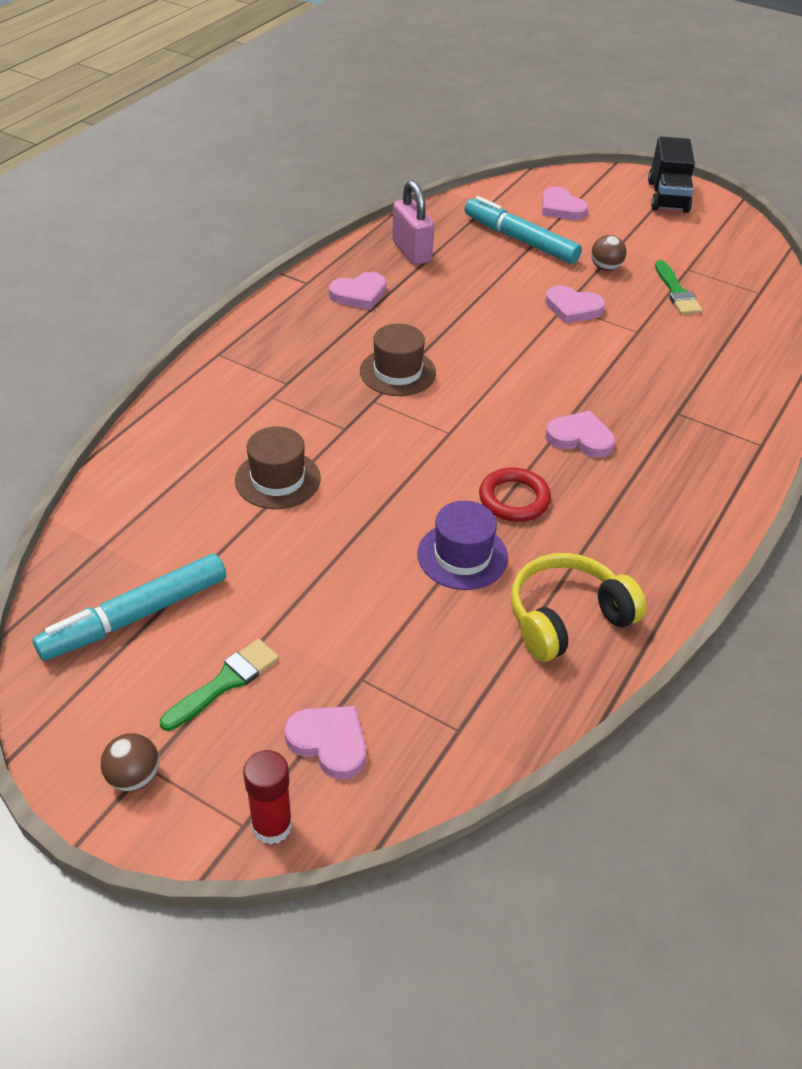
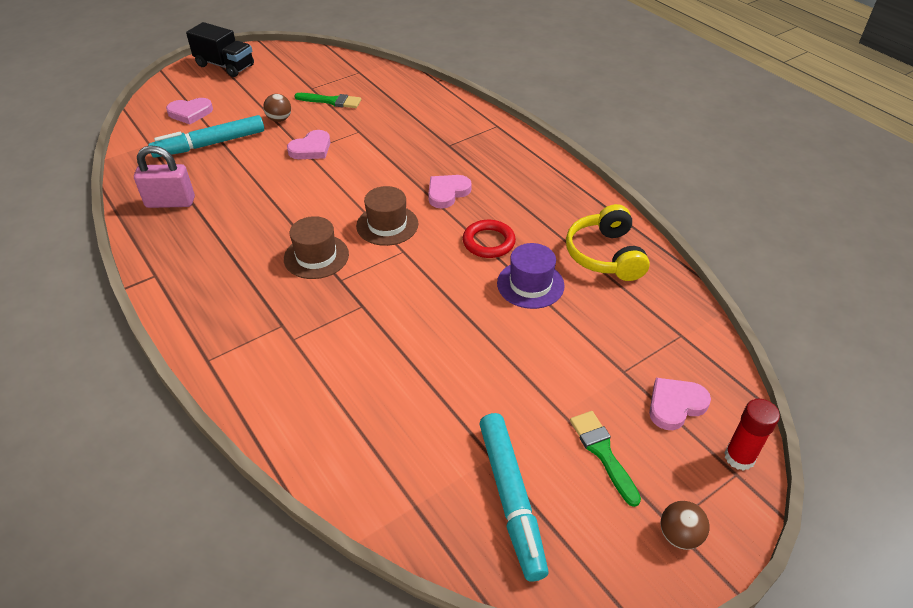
camera: 65 degrees left, 0 degrees up
brown hat [235,426,321,509] -> brown hat moved to [356,186,418,246]
pink heart [329,272,386,310] -> none

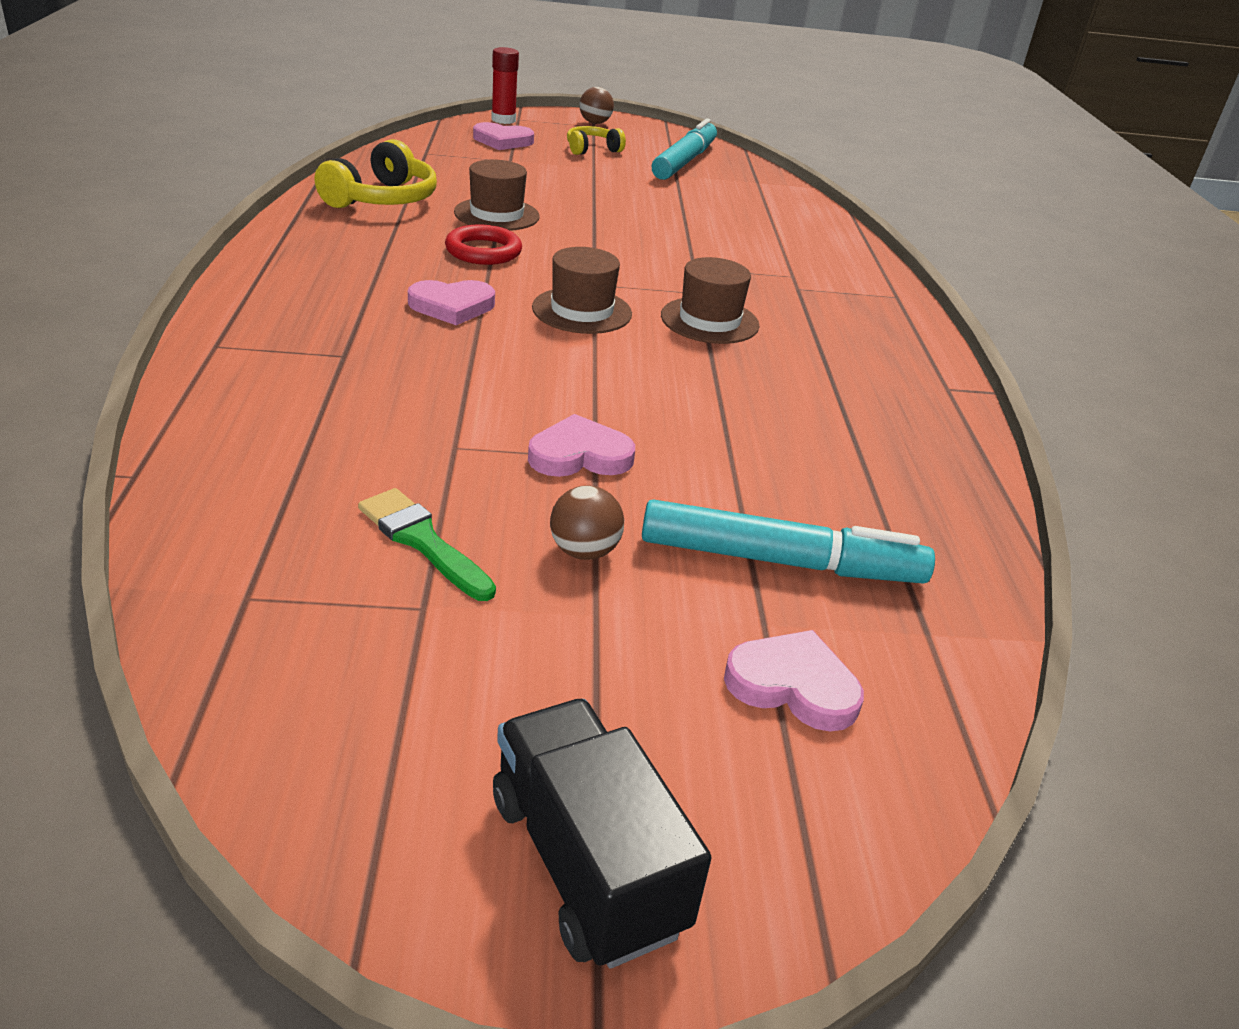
camera: 150 degrees left, 10 degrees down
pink padlock [134,145,195,208] -> none
purple hat [497,243,565,309] -> brown hat [454,160,540,231]
green brush [570,411,641,507] -> yellow headphones [567,126,626,155]

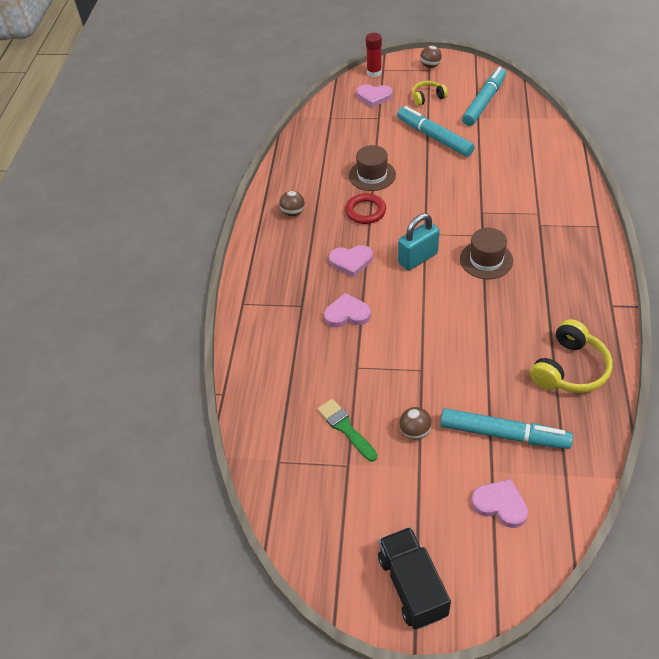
camera: 15 degrees right, 15 degrees up
yellow headphones [315,139,437,208] -> yellow headphones moved to [530,319,612,393]
pink heart [528,414,635,477] -> pink heart moved to [324,293,371,327]
brown hat [532,247,632,334] -> turquoise padlock [398,213,440,271]
none -> brown ball [279,191,305,216]
none -> turquoise marker [397,106,475,157]

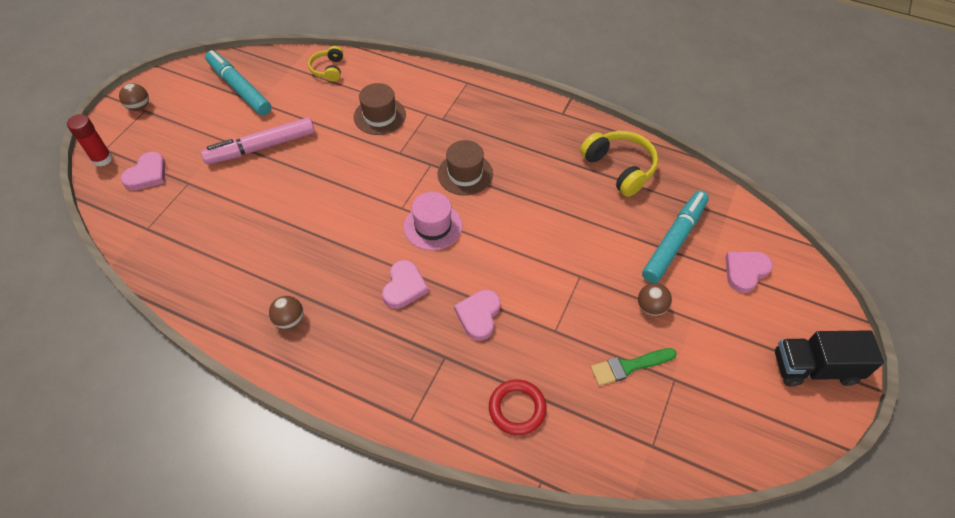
camera: 75 degrees left, 5 degrees up
red ring [345,193,386,224] -> red ring moved to [489,380,547,435]
brown hat [349,145,396,191] -> brown hat moved to [354,83,406,135]
turquoise marker [397,106,475,157] -> pink marker [201,117,315,165]
turquoise padlock [398,213,440,271] -> pink hat [404,192,462,250]
yellow headphones [412,81,448,106] -> yellow headphones moved to [308,46,343,82]

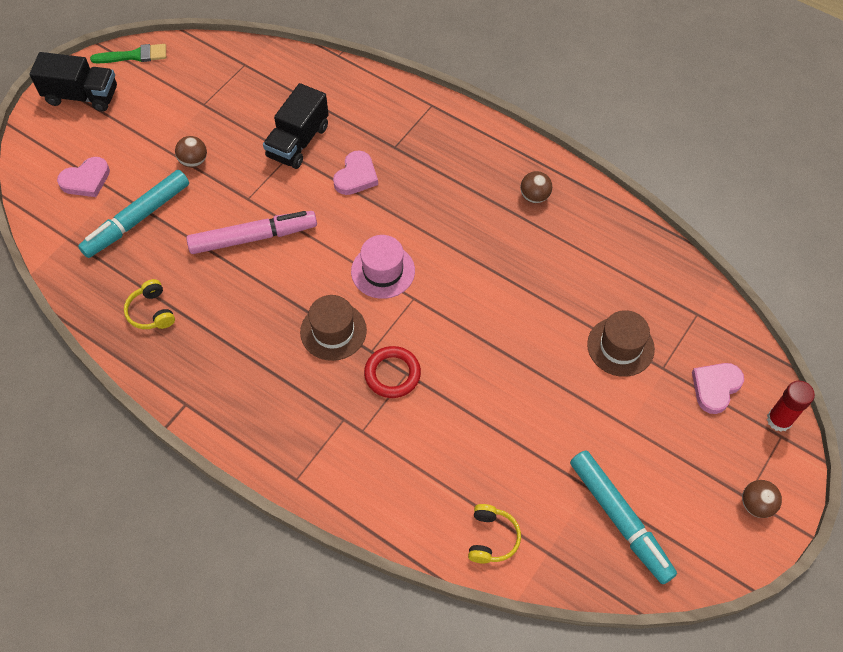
camera: 170 degrees left, 5 degrees up
pink marker [201,117,315,165] -> pink marker moved to [186,211,317,254]
brown hat [354,83,406,135] -> brown hat moved to [587,310,655,377]
pink heart [382,260,429,309] -> none
red ring [489,380,547,435] -> red ring moved to [364,346,421,398]
yellow headphones [580,131,658,197] -> yellow headphones [124,279,175,329], size x0.60
green brush [591,348,677,386] -> green brush moved to [90,44,166,63]
none -> black truck [263,83,329,169]

